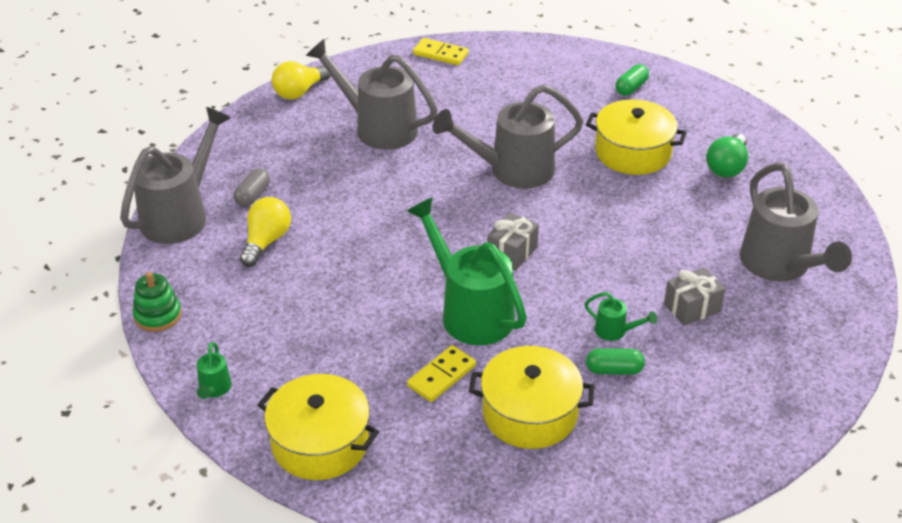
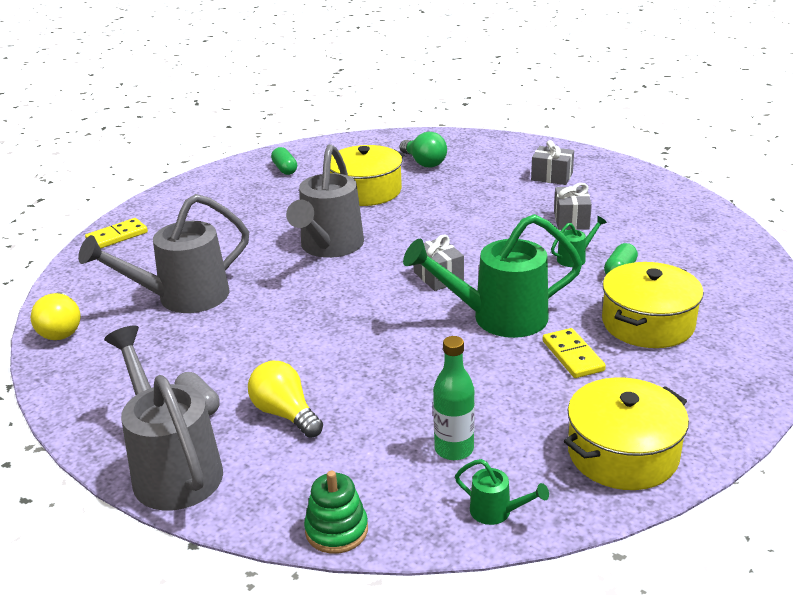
camera: 60 degrees left, 10 degrees down
grey watering can [740,162,852,282] -> grey gift [531,140,574,185]
none -> green bottle [433,336,475,460]

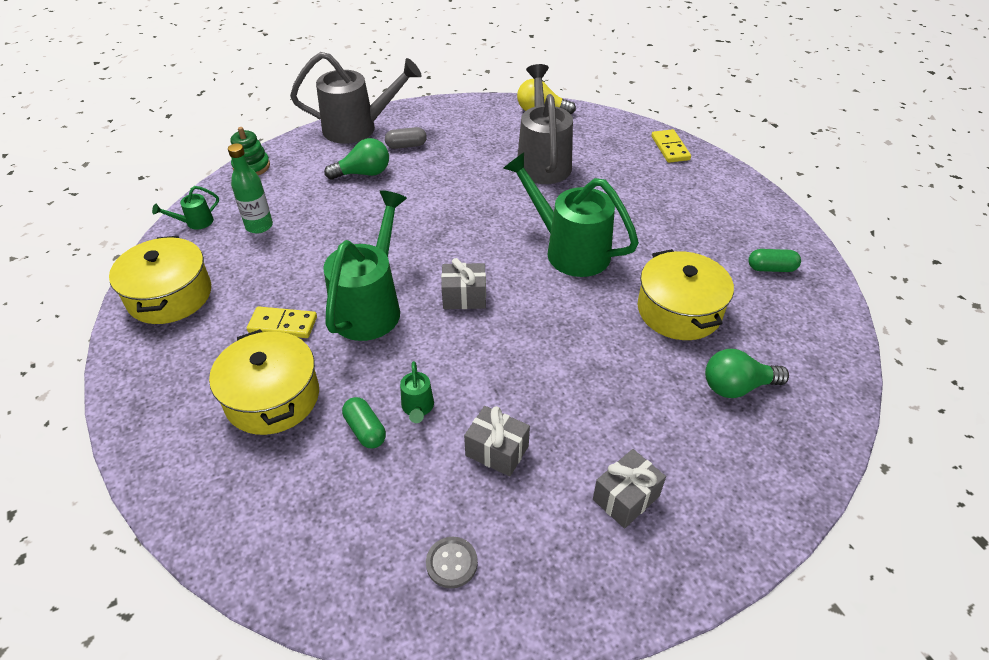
camera: 115 degrees right, 15 degrees up
yellow light bulb [248,361,323,438] -> green light bulb [324,138,389,180]
grey watering can [286,144,364,258] -> green watering can [503,152,639,277]
none -> grey button [426,537,478,589]

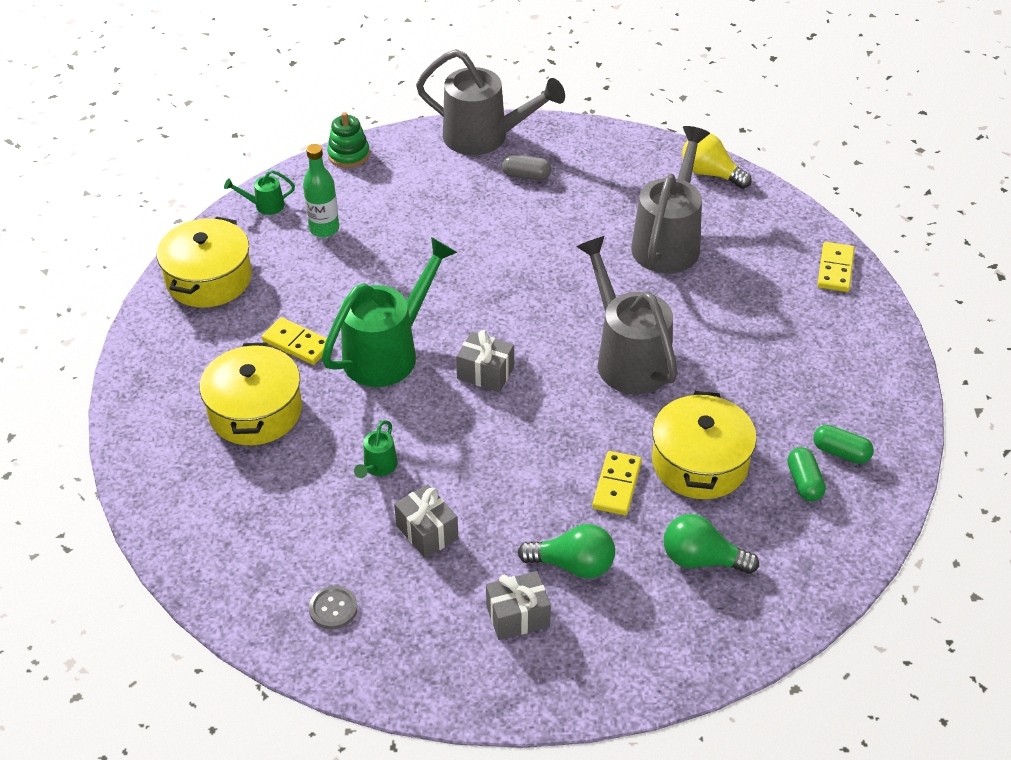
camera: 25 degrees right, 0 degrees up
green light bulb [324,138,389,180] -> green light bulb moved to [518,524,615,578]
green capsule [342,397,386,448] -> green capsule moved to [787,447,826,501]
green watering can [503,152,639,277] -> grey watering can [576,236,678,394]
none -> yellow domino [592,451,642,515]

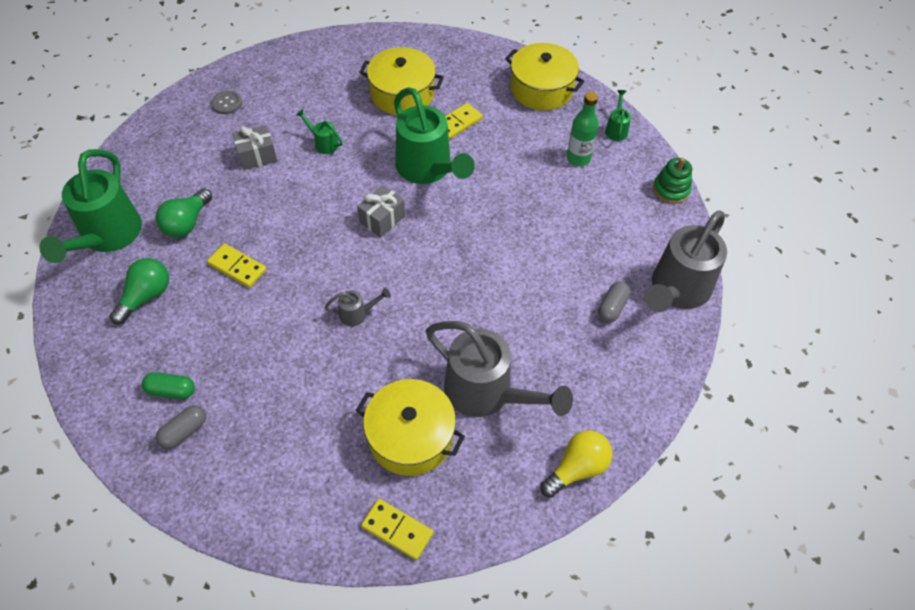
camera: 105 degrees right, 10 degrees up
grey gift [486,571,551,640] -> none
grey watering can [576,236,678,394] -> grey watering can [325,288,391,327], size x0.43
yellow pot [652,391,757,499] -> yellow pot moved to [356,379,465,476]
green capsule [813,425,874,464] -> grey capsule [156,405,206,449]
none -> green watering can [39,149,142,263]

